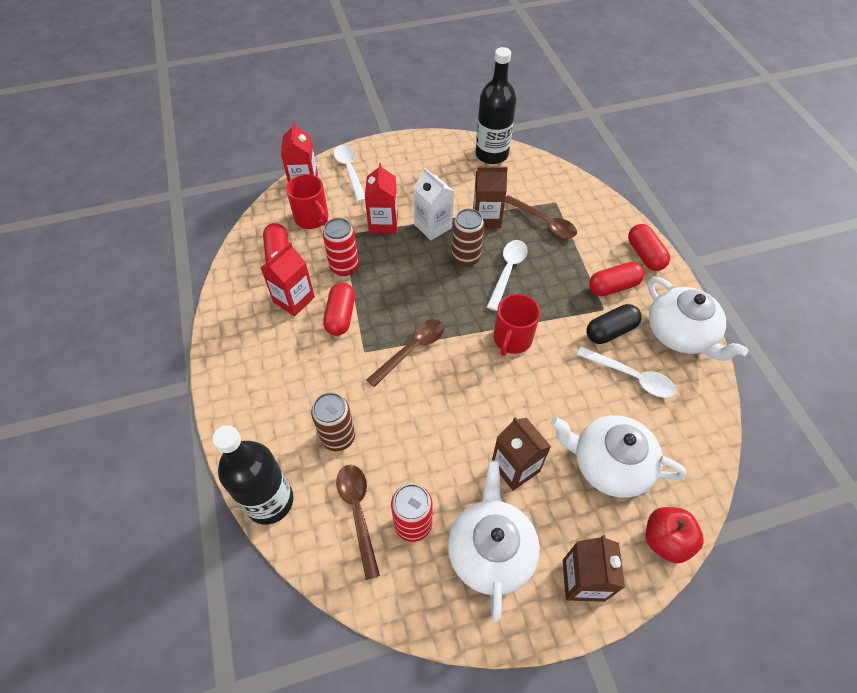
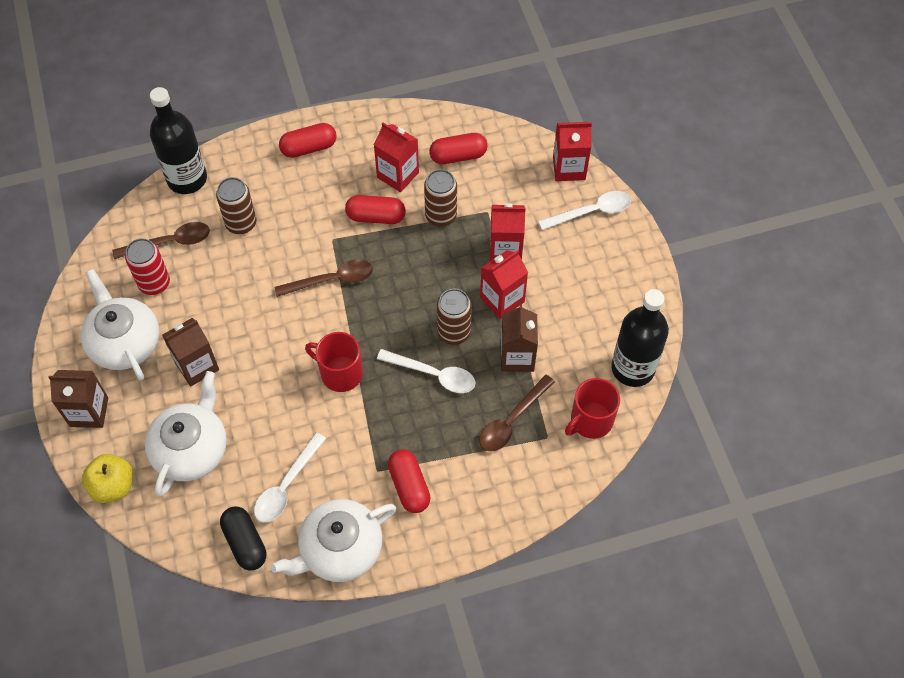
camera: 90 degrees right, 5 degrees up
red mug [286,174,328,229] -> red mug moved to [565,378,620,439]
red can [323,218,359,276] -> brown can [424,169,457,227]
brown spoon [366,319,444,387] -> brown spoon turned 60 degrees counterclockwise [275,259,373,297]
white carton [413,168,454,240] -> red carton [480,250,528,319]
white teapot [448,460,540,622] -> white teapot turned 120 degrees counterclockwise [81,269,159,381]
black capsule [586,304,642,344] -> black capsule moved to [220,506,267,571]
red capsule [628,224,670,271] -> red capsule moved to [279,123,337,158]
red apple [646,507,704,563] -> yellow apple [82,454,133,503]

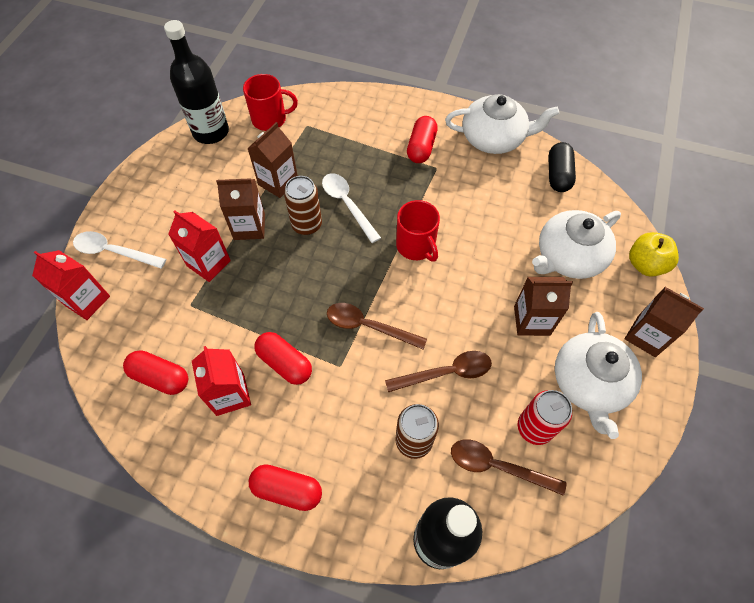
camera: 145 degrees left, 0 degrees up
white spoon [254,432,326,522] -> none
brown can [424,169,457,227] -> none
brown spoon [479,375,555,451] -> brown spoon moved to [385,351,492,392]
red carton [480,250,528,319] -> brown carton [216,178,265,240]

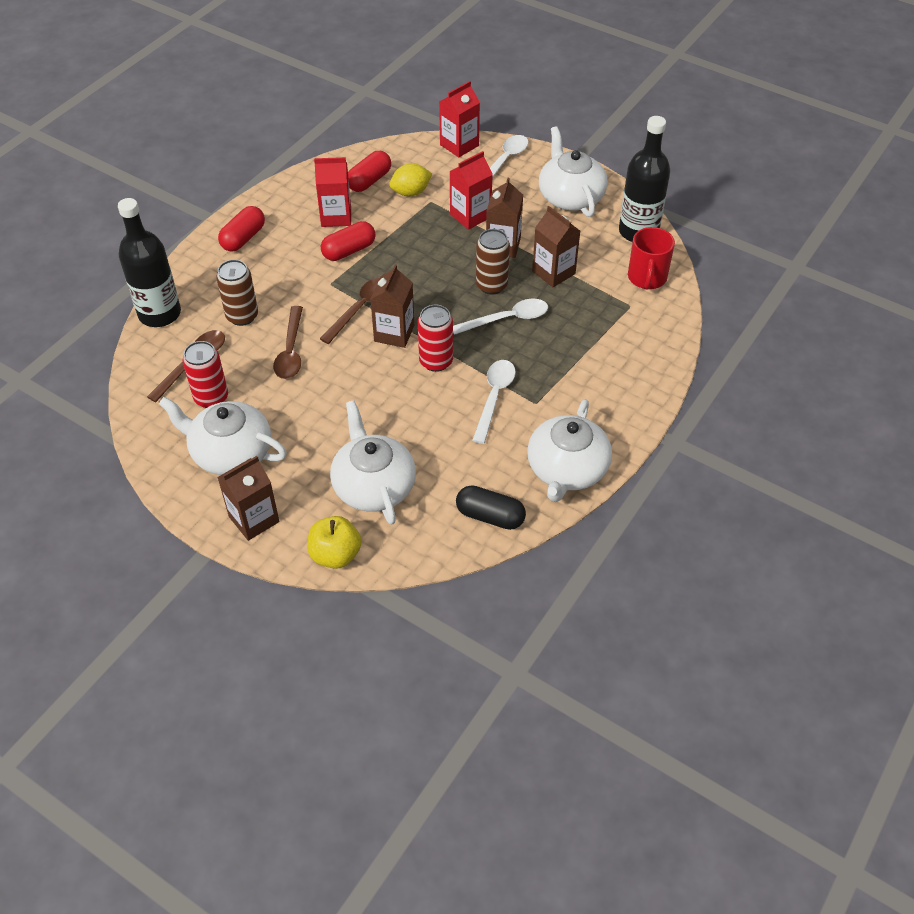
camera: 105 degrees right, 10 degrees down
red mug [396,200,440,262] -> red can [418,305,453,372]
red capsule [407,116,438,163] -> none
brown carton [514,277,573,336] -> brown carton moved to [371,264,414,348]
none -> yellow lemon [389,163,432,196]
none -> white spoon [472,360,516,444]
none -> white teapot [539,126,608,217]

